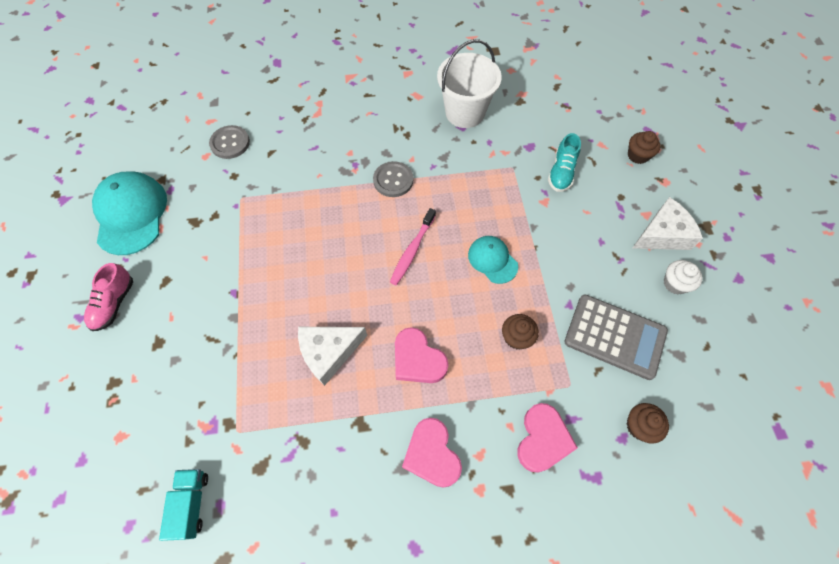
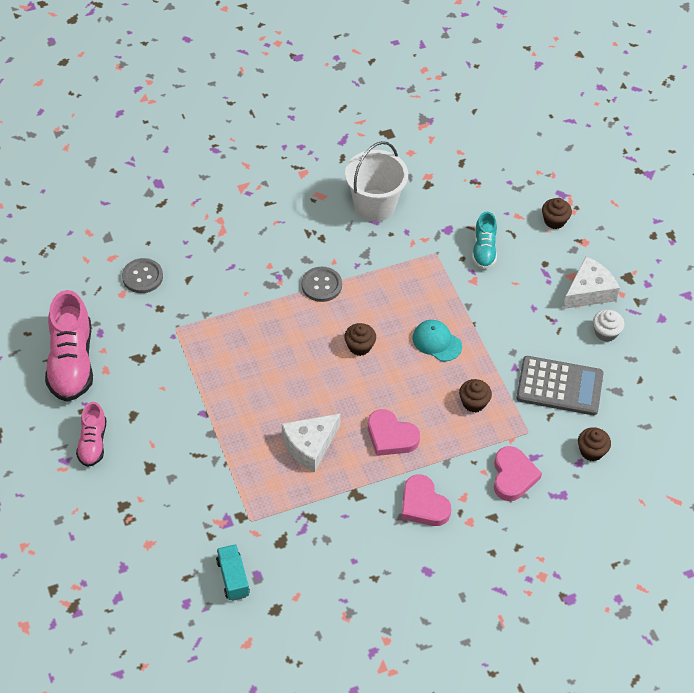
camera: 15 degrees left, 10 degrees down
turquoise cap [92,171,167,255] -> pink shoe [45,290,93,402]
pink toothbrush [390,208,436,285] -> brown cupcake [344,323,376,356]

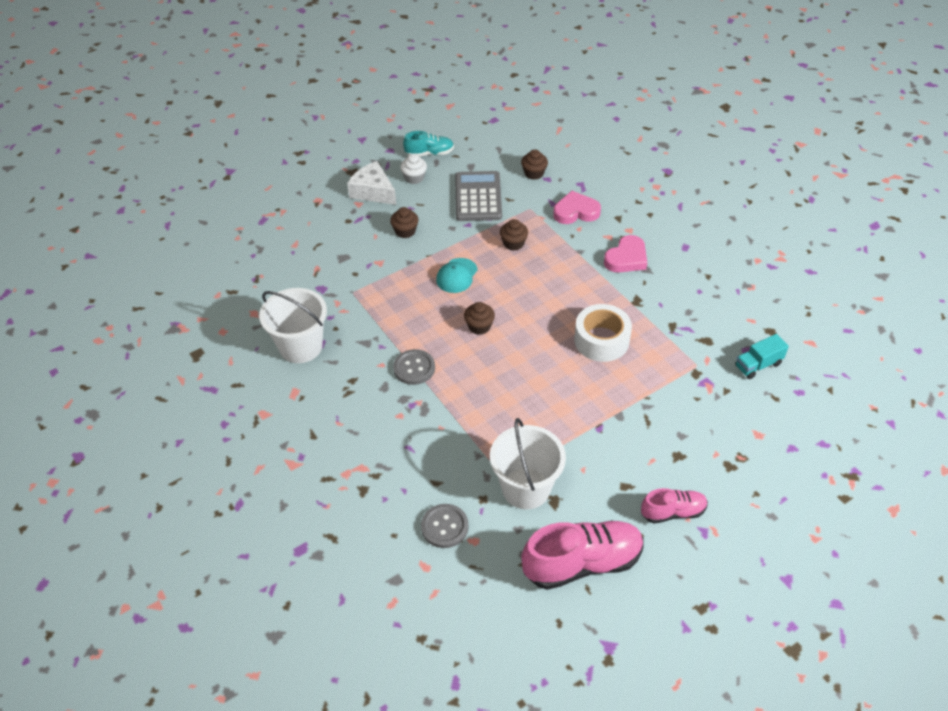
camera: 100 degrees left, 5 degrees down
white cheese [282,413,341,472] -> white tape [574,304,632,362]
pink heart [368,409,420,456] -> none
turquoise shoe [472,212,497,269] -> turquoise shoe moved to [403,131,454,156]
brown cupcake [542,198,572,229] -> brown cupcake moved to [390,207,419,238]
none -> white bucket [490,418,566,509]

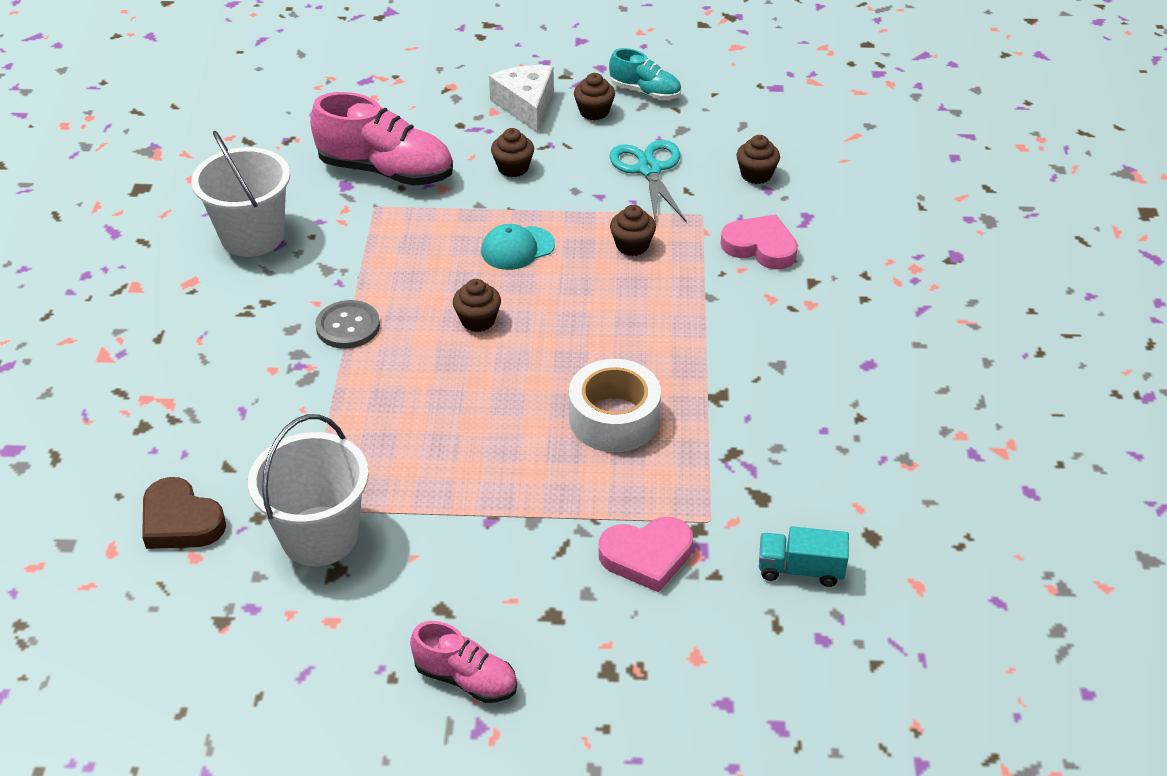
camera: 35 degrees right, 5 degrees down
white cupcake [400,154,427,184] -> brown cupcake [574,73,615,120]
grey button [421,504,469,548] -> brown heart [142,477,226,549]
grey calculator [455,171,502,221] -> turquoise scissors [609,140,686,224]
pink shoe [521,521,644,590] -> pink shoe moved to [310,92,453,186]
pink heart [604,235,647,273] -> pink heart moved to [599,517,693,592]

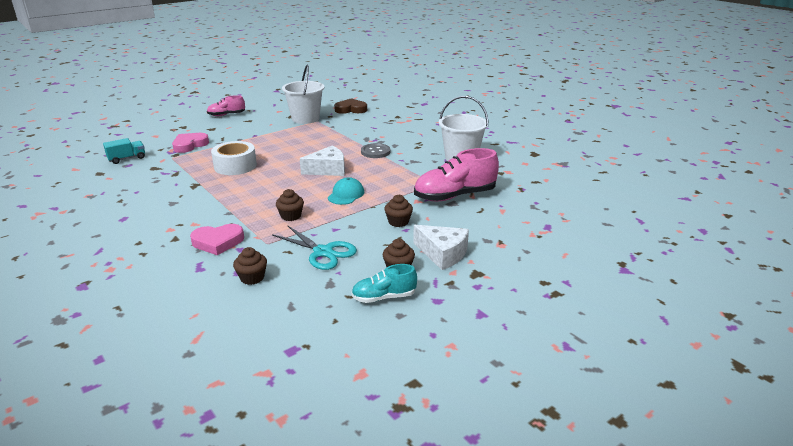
camera: 140 degrees right, 15 degrees down
brown cupcake [453,279,501,332] -> white cheese [300,146,345,176]

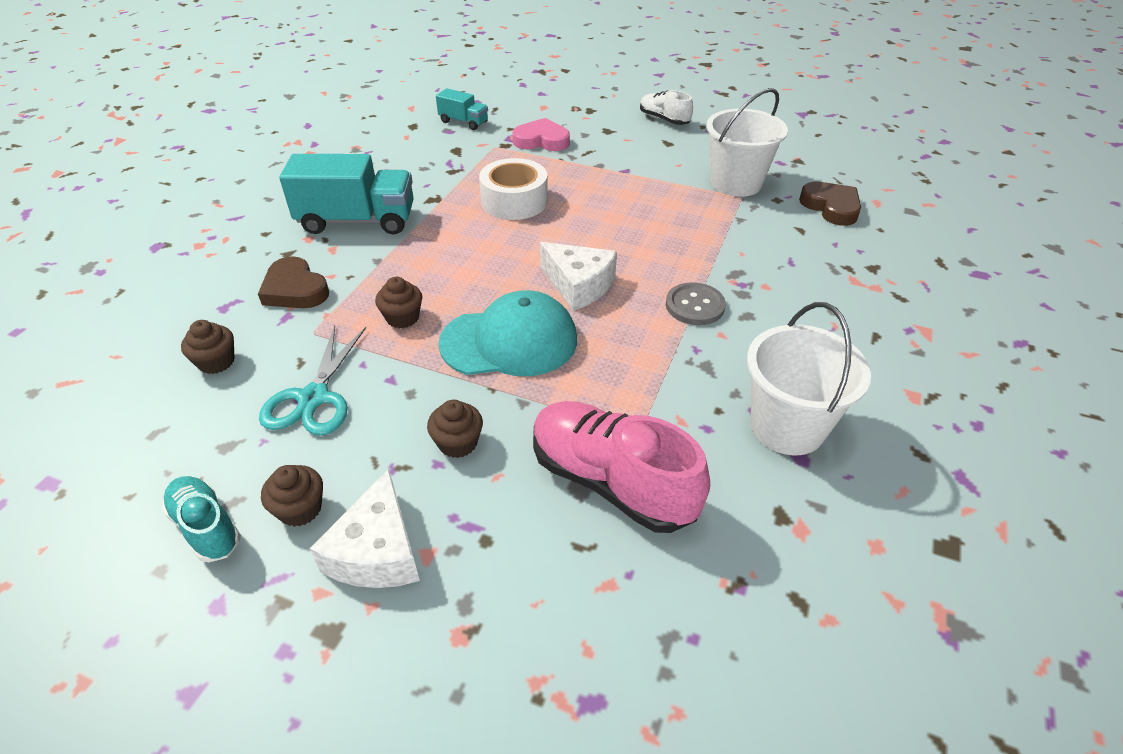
camera: 60 degrees right, 15 degrees up
pink heart [190,224,244,255] -> brown heart [258,256,329,308]
pink shoe [207,95,245,116] -> white shoe [640,90,693,125]
turquoise cap [328,177,364,205] -> turquoise cap [438,290,577,376], size x1.76
none -> turquoise truck [279,154,414,235]

